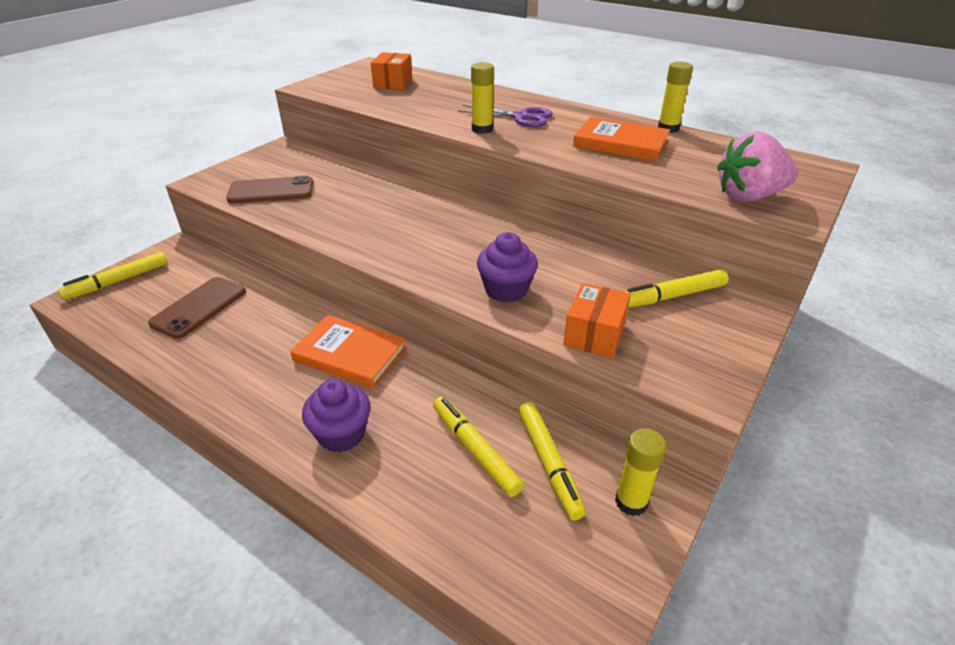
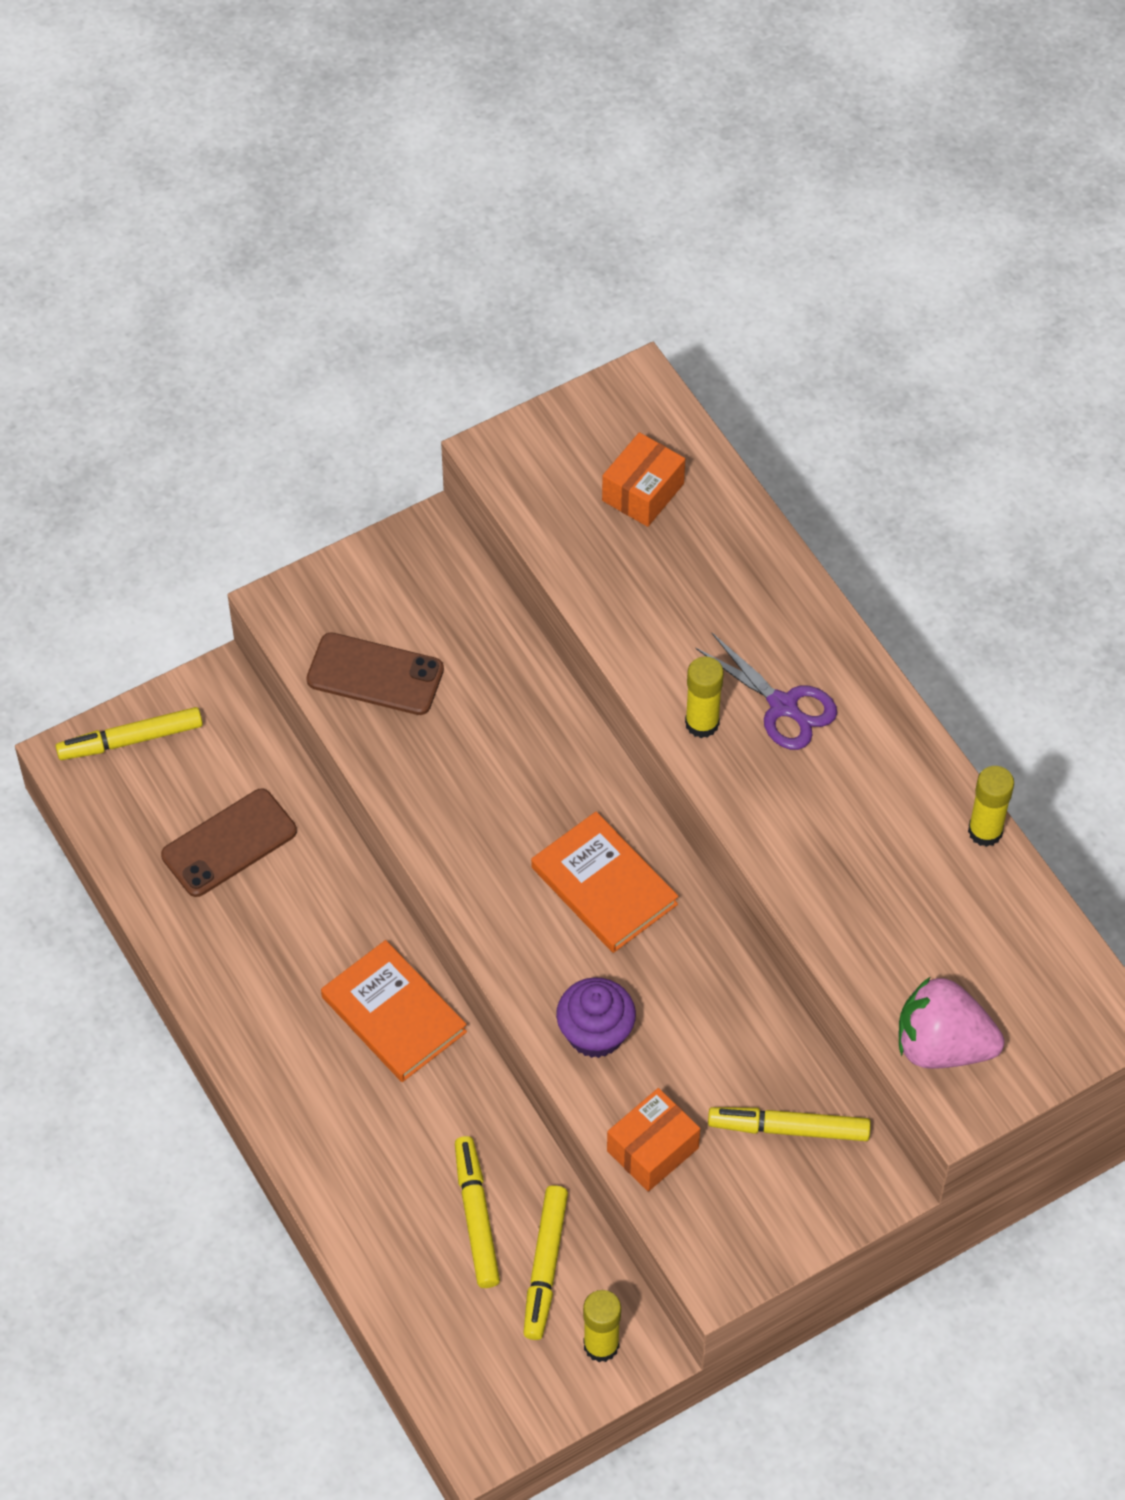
camera: 25 degrees right, 20 degrees up
purple cupcake [302,379,371,452] -> none
orange book [573,117,670,162] -> orange book moved to [531,812,679,953]

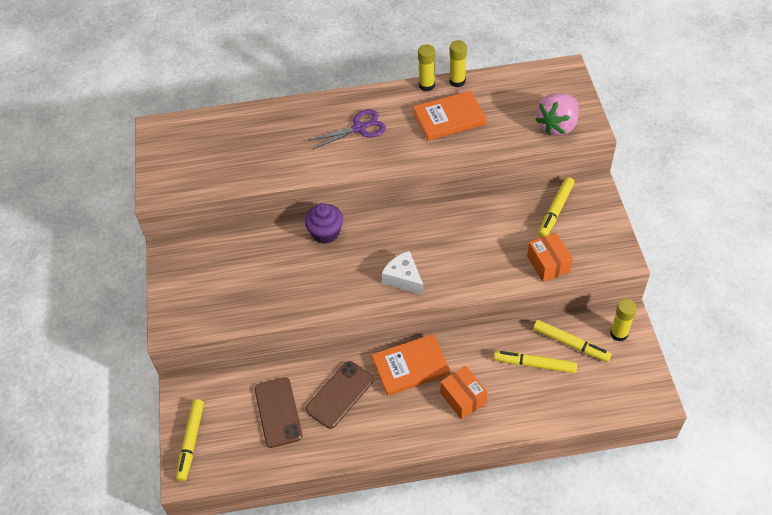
camera: 65 degrees left, 5 degrees down
brown phone [306,632,444,715] -> brown phone moved to [306,361,374,429]
orange book [531,812,679,953] -> orange book moved to [413,91,486,141]
purple cupcake [556,977,636,1058] -> purple cupcake moved to [304,203,343,244]
orange box [602,432,685,527] -> orange box moved to [440,366,488,420]
yellow glue stick [685,656,724,738] -> yellow glue stick moved to [418,44,435,91]
none -> white cheese [382,251,424,295]

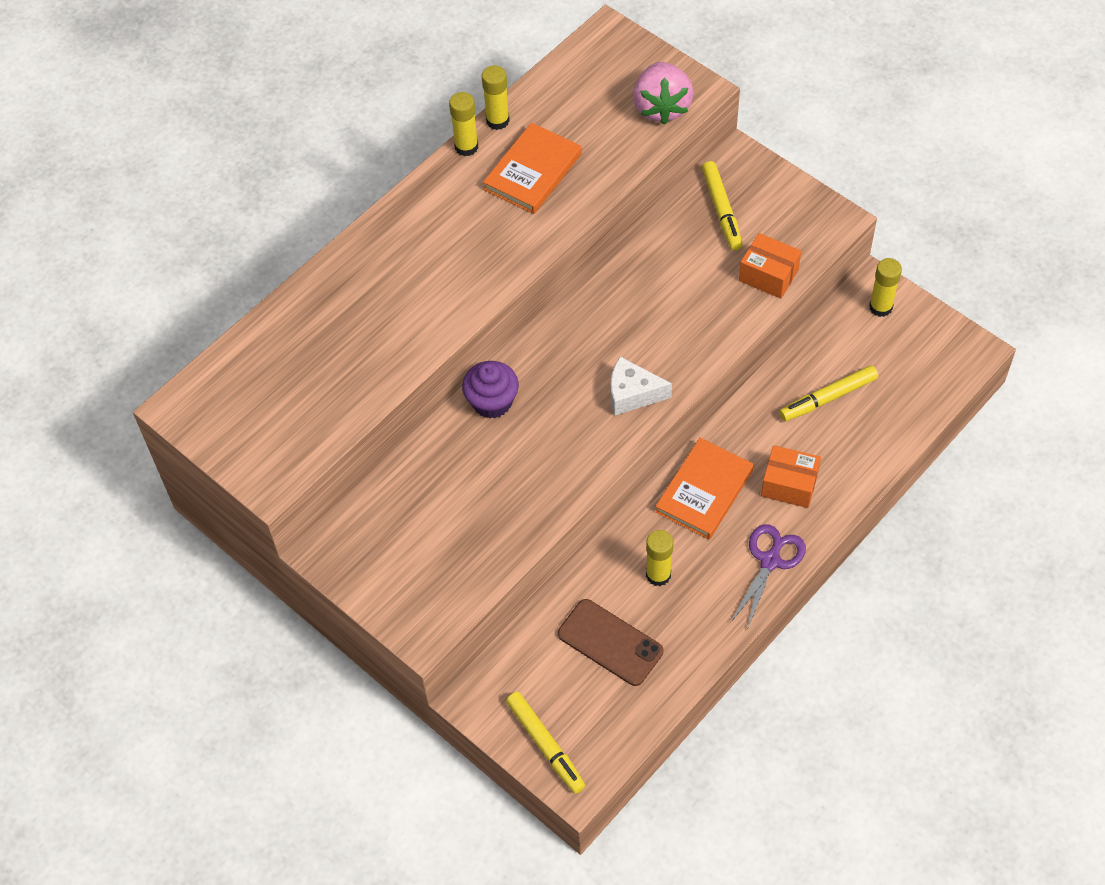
camera: 40 degrees left, 5 degrees up
brown phone [306,361,374,429] -> yellow glue stick [646,530,673,586]
purple scissors [308,109,386,150] -> purple scissors moved to [731,524,806,629]
yellow marker [533,320,612,362] -> none

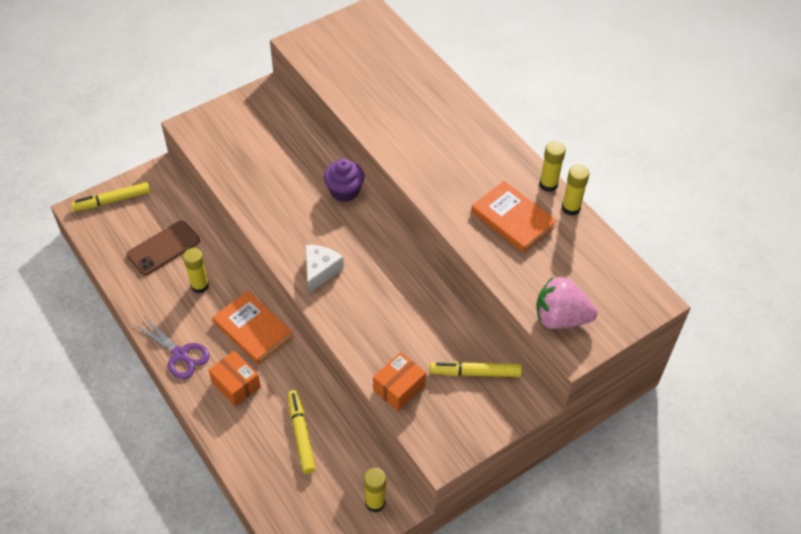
camera: 100 degrees right, 5 degrees down
orange box [761,445,821,508] -> orange box turned 75 degrees counterclockwise [208,351,261,407]

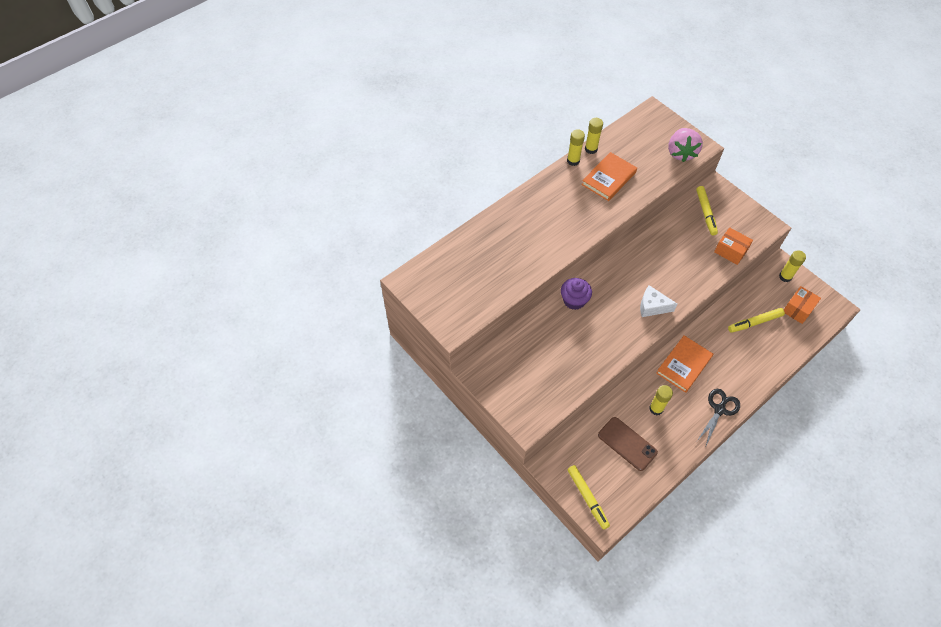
camera: 95 degrees left, 5 degrees up
purple scissors [135,316,210,379] -> black scissors [697,389,740,448]
orange box [208,351,261,407] -> orange box moved to [784,286,821,324]

